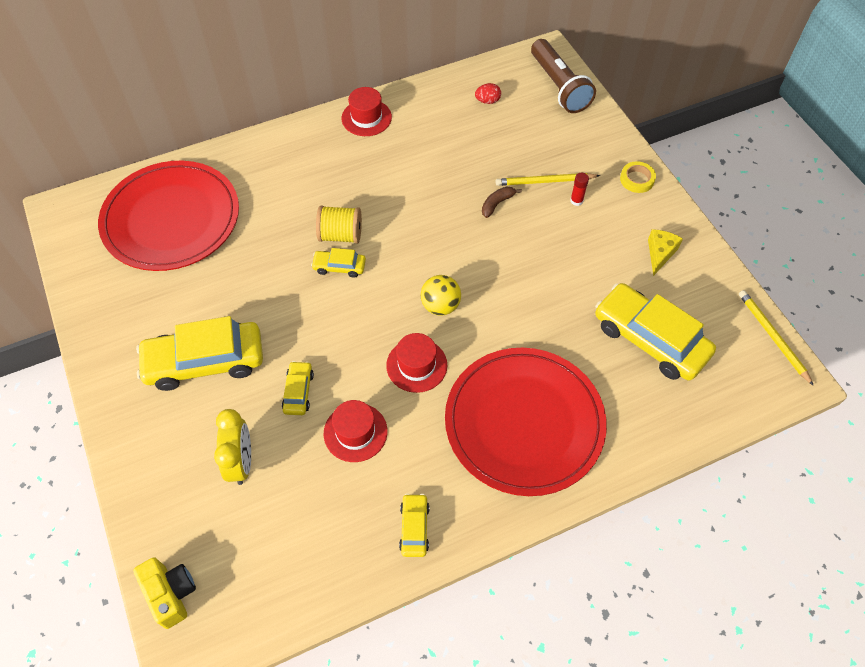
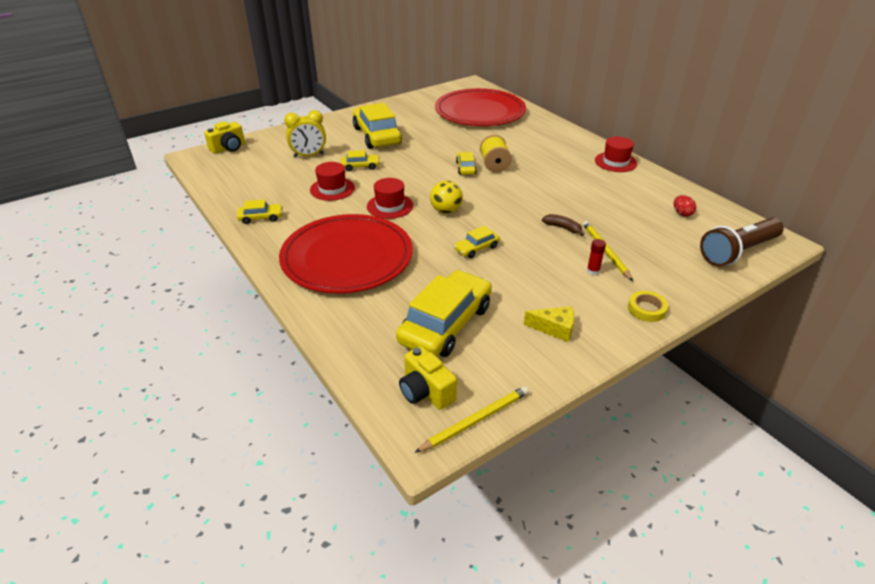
camera: 80 degrees right, 20 degrees down
none -> yellow camera [399,346,457,410]
none -> yellow car [454,226,500,258]

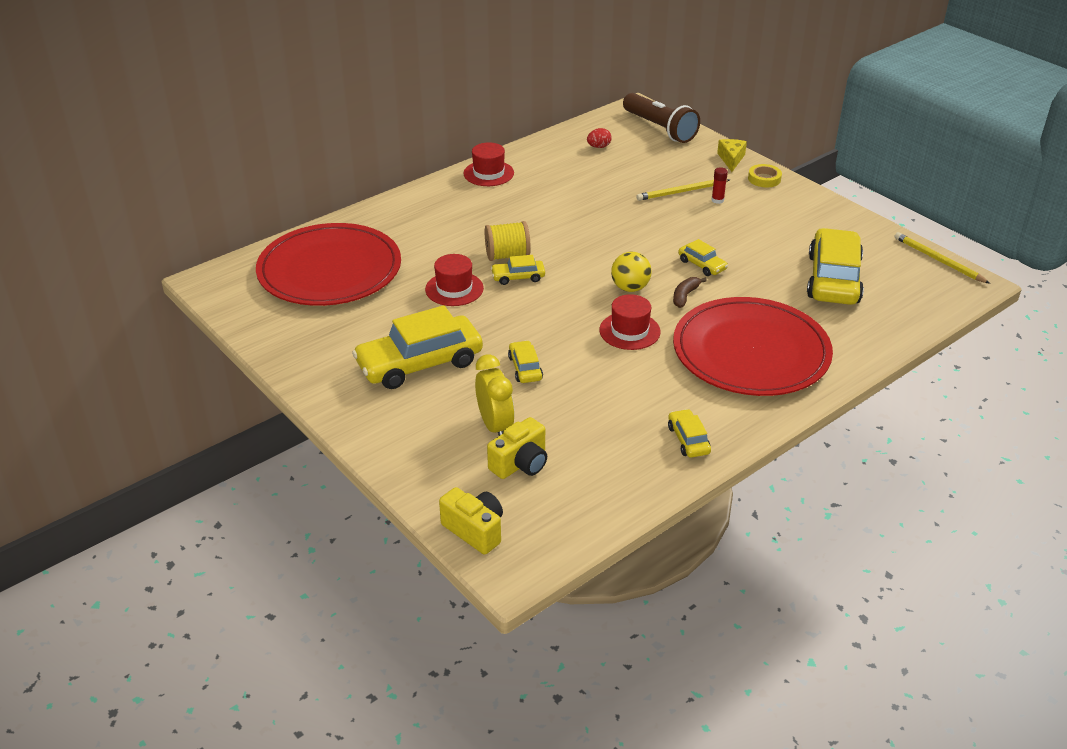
camera: 95 degrees left, 0 degrees up
red hat [310,162,355,201] -> red hat moved to [425,254,484,306]
yellow car [396,270,492,357] -> yellow car turned 75 degrees clockwise [807,228,864,305]
yellow camera [399,346,457,410] -> yellow camera moved to [487,417,547,479]
yellow cheese [524,306,574,342] -> yellow cheese moved to [717,139,747,172]
brown banana [542,214,584,236] -> brown banana moved to [673,277,707,308]

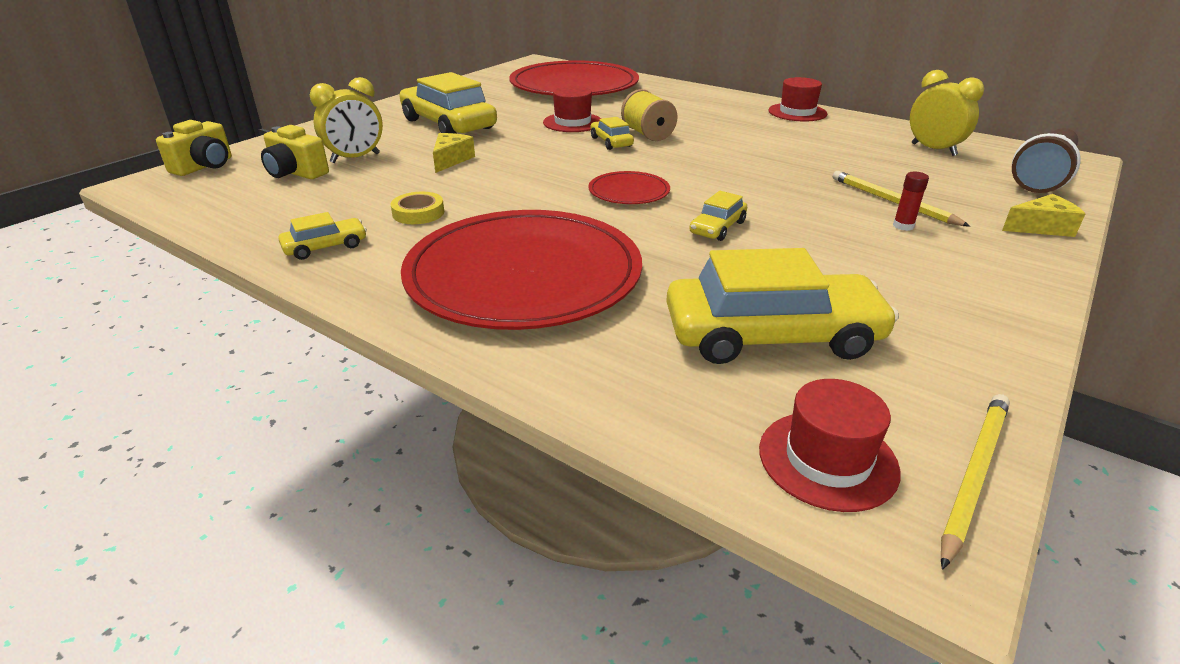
camera: 75 degrees right, 5 degrees down
yellow car [508,340,543,383] -> yellow cheese [433,133,475,173]
red egg [587,128,612,148] -> yellow clock [910,70,984,156]
red hat [599,294,661,350] -> red hat moved to [759,379,901,512]
yellow ball [611,252,652,292] -> red plate [588,171,670,204]
brown banana [673,277,707,308] -> none
yellow tape [748,164,782,187] -> yellow tape moved to [390,192,444,224]

